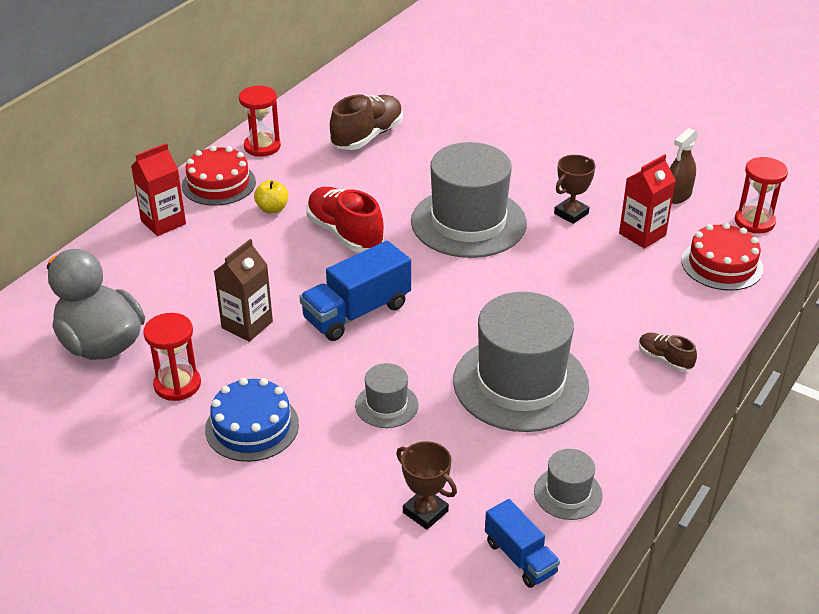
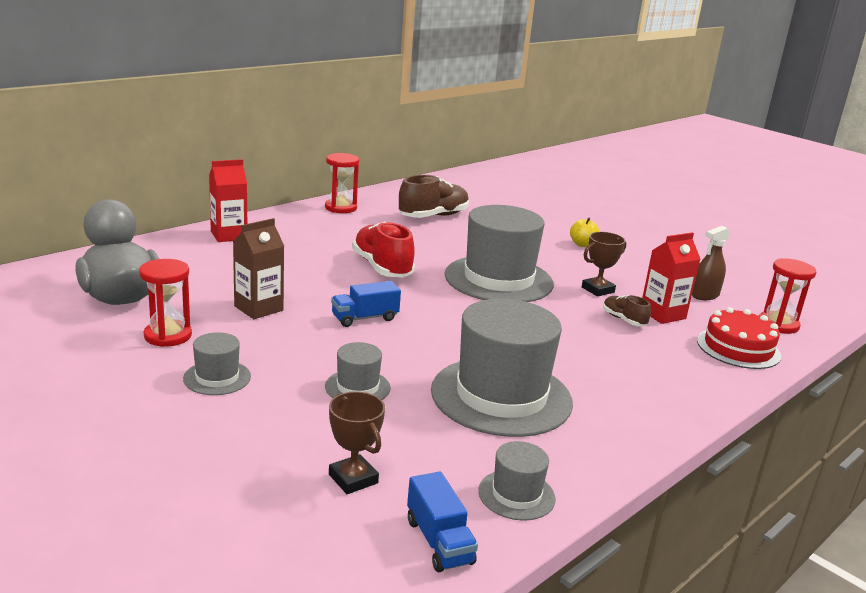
camera: 10 degrees right, 15 degrees down
red cake [182,146,256,206] -> none
blue cake [205,378,299,462] -> grey hat [183,332,251,395]
yellow apple [254,180,288,214] -> yellow apple moved to [570,218,599,247]
blue truck [299,240,411,341] -> blue truck [331,281,401,327], size x0.61
brown shoe [639,333,697,371] -> brown shoe moved to [603,295,651,326]

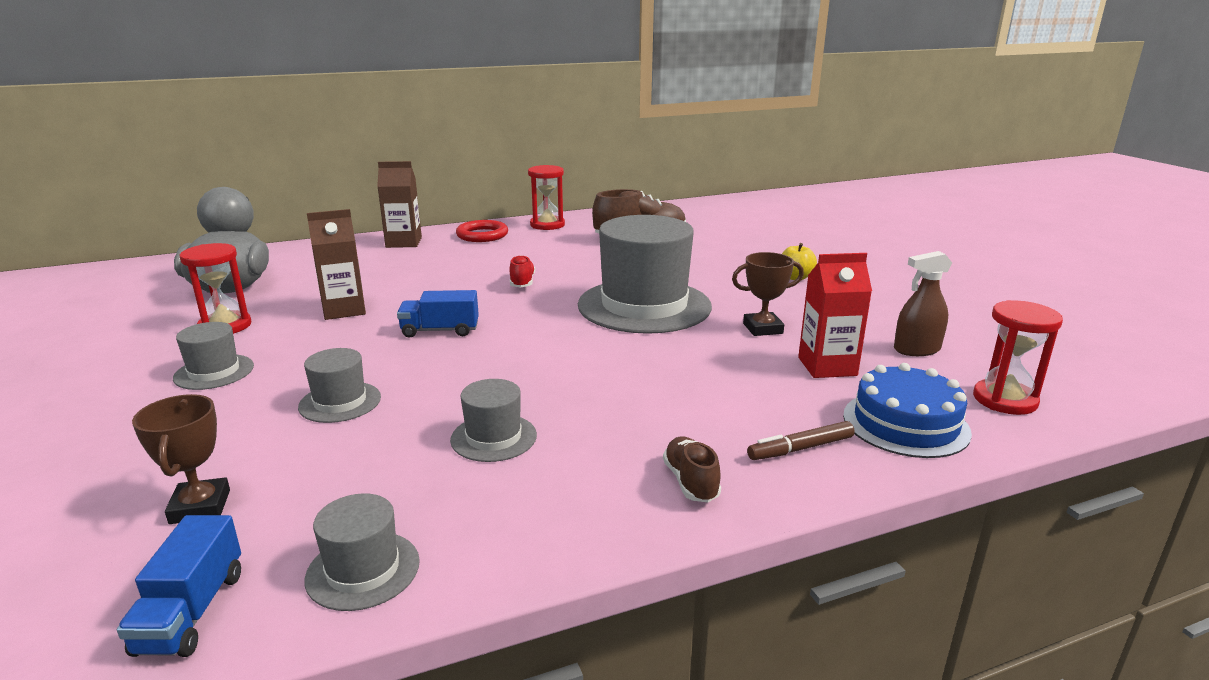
camera: 25 degrees right, 0 degrees up
red carton [209,159,247,242] -> brown carton [377,161,422,248]
red shoe [352,221,415,278] -> red shoe [510,255,535,288], size x0.52
grey hat [431,299,573,437] -> grey hat [450,379,537,462], size x0.46
brown shoe [603,295,651,326] -> brown shoe moved to [663,437,721,502]
red cake [697,307,781,369] -> blue cake [843,363,972,458]
none -> red ring [456,220,508,242]
none -> brown marker [747,421,855,460]

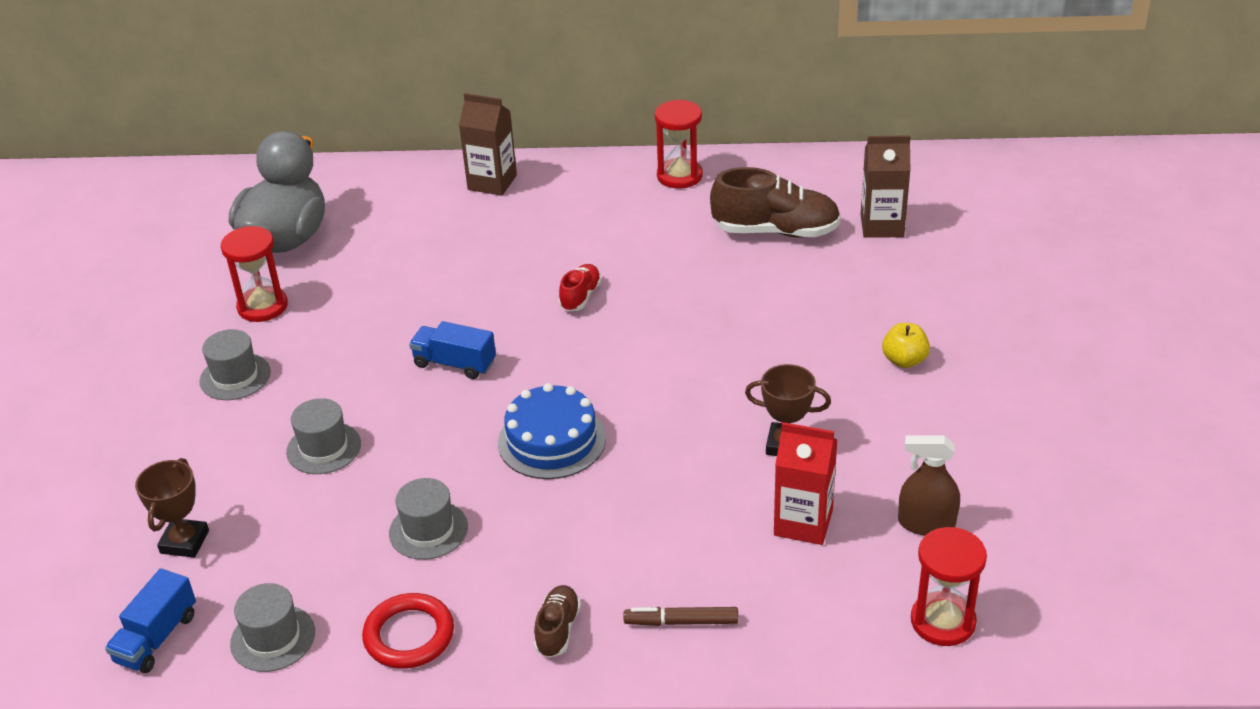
camera: 25 degrees right, 15 degrees up
brown carton [307,209,366,320] -> brown carton moved to [861,135,911,238]
red ring [456,220,508,242] -> red ring moved to [362,593,454,669]
grey hat [578,215,712,334] -> none
blue cake [843,363,972,458] -> blue cake moved to [498,383,606,479]

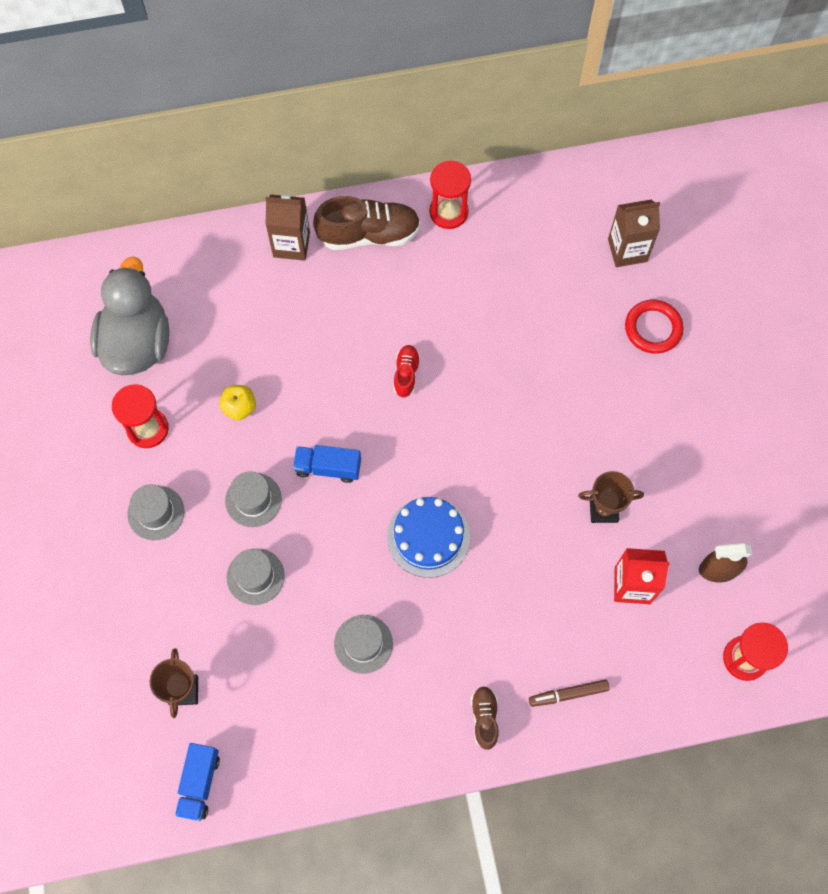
camera: 15 degrees left, 30 degrees up
grey hat [230,583,315,672] -> grey hat moved to [225,471,282,527]
red ring [362,593,454,669] -> red ring moved to [625,300,684,354]
brown shoe [710,167,841,238] -> brown shoe moved to [313,196,421,250]
yellow apple [882,323,930,368] -> yellow apple moved to [219,385,256,420]

